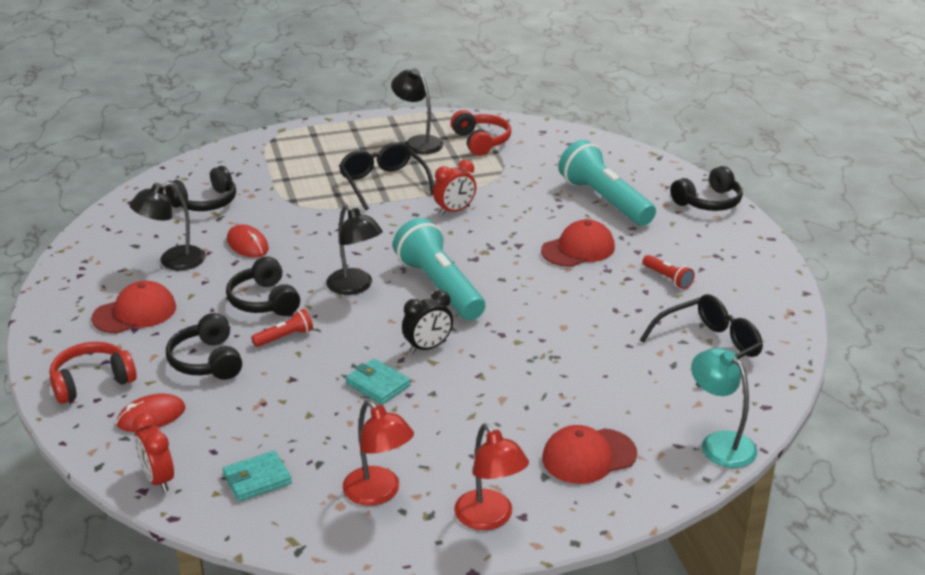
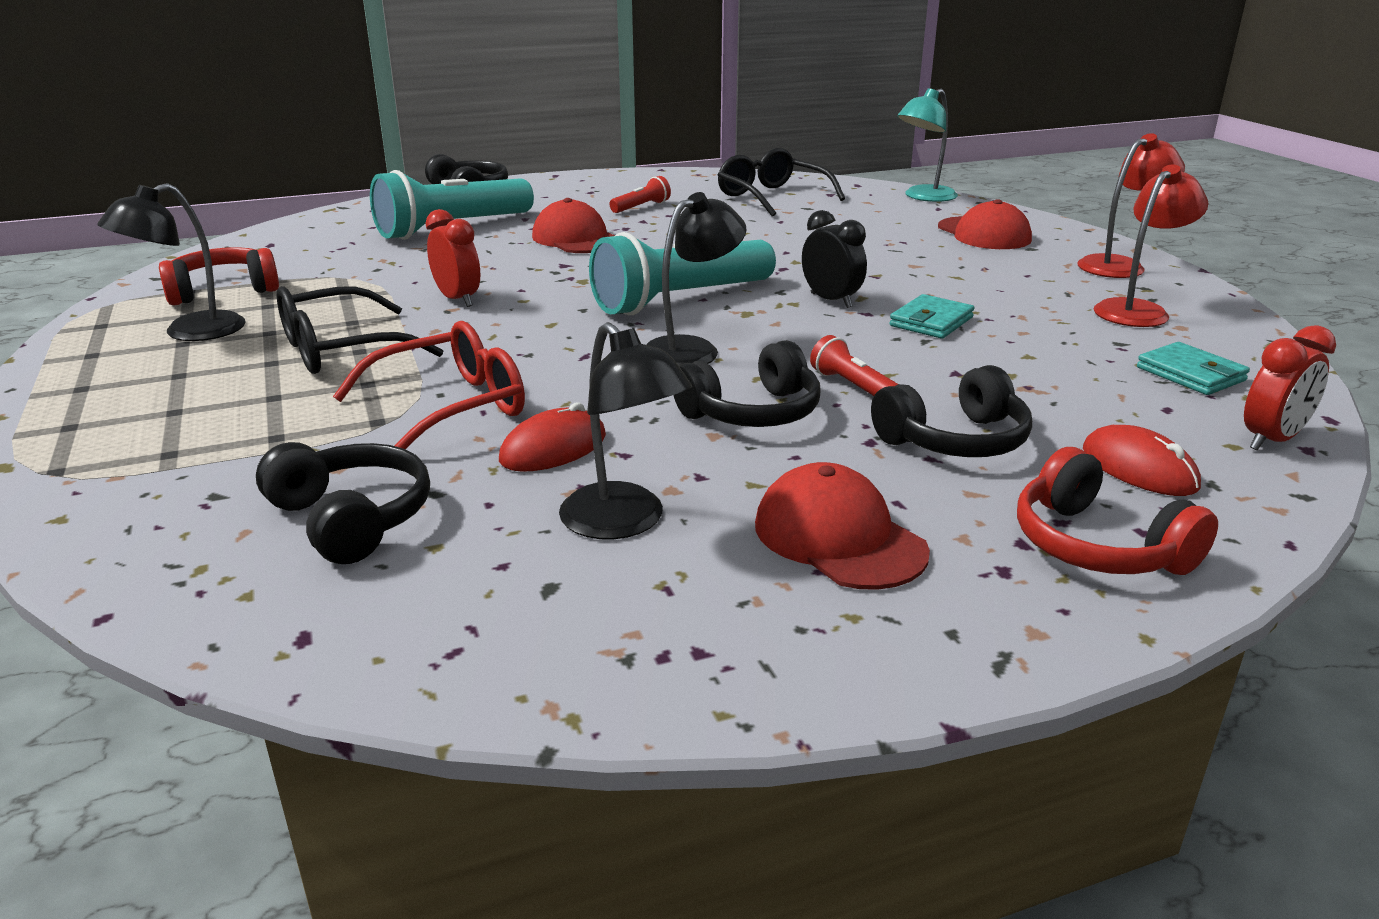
camera: 95 degrees left, 5 degrees down
none -> red glasses [333,321,525,449]

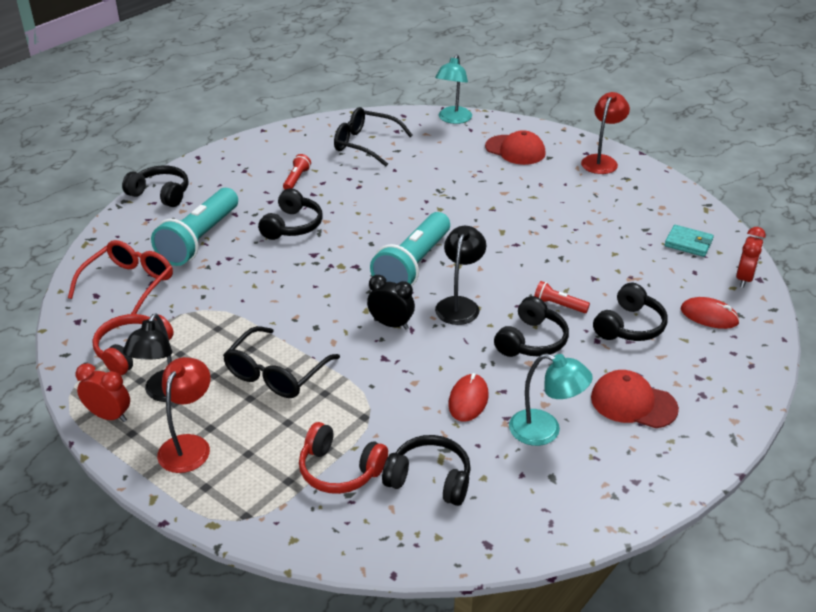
camera: 30 degrees left, 10 degrees up
red glasses [333,321,525,449] -> red glasses moved to [68,240,173,314]
red clock [426,209,480,307] -> red clock moved to [75,363,130,422]
red cap [532,198,615,253] -> black headphones [258,188,323,240]
black lamp [559,322,692,539] -> turquoise lamp [509,353,593,446]
black clock [802,210,867,308] -> black clock moved to [367,275,415,329]
turquoise wallet [889,294,974,339] -> none
red headphones [1017,447,1218,575] -> red headphones moved to [299,422,388,494]
red lamp [1094,164,1208,327] -> red lamp moved to [157,357,210,473]

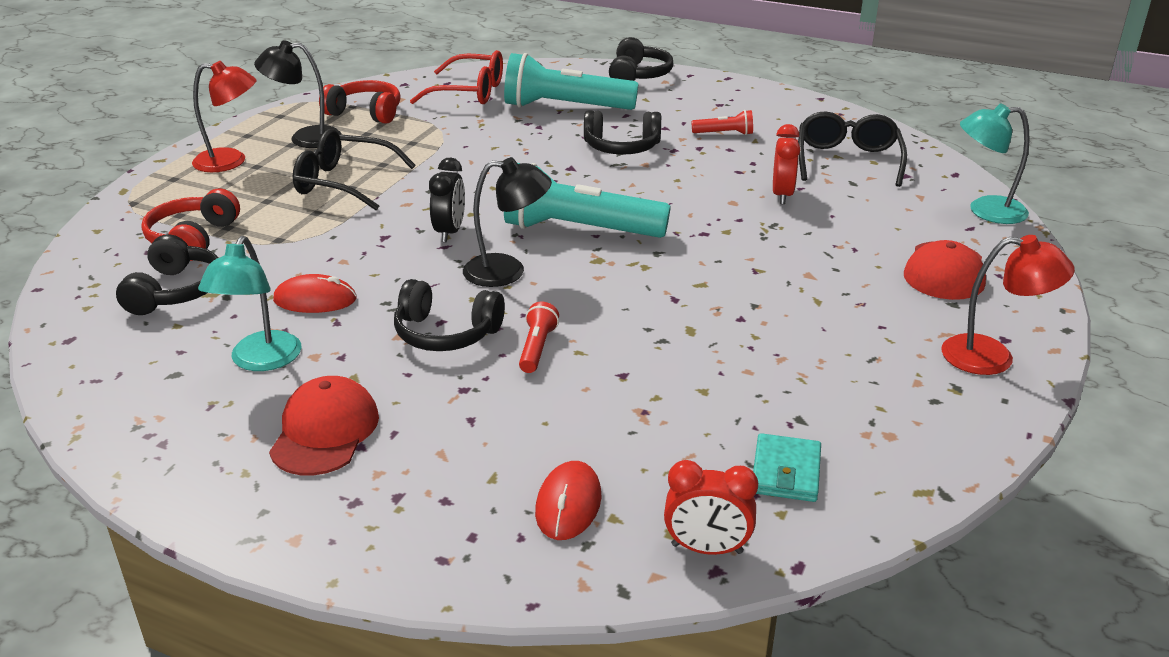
camera: 75 degrees right, 5 degrees down
red clock [75,363,130,422] -> red clock moved to [773,124,800,204]
black headphones [593,283,668,341] -> none

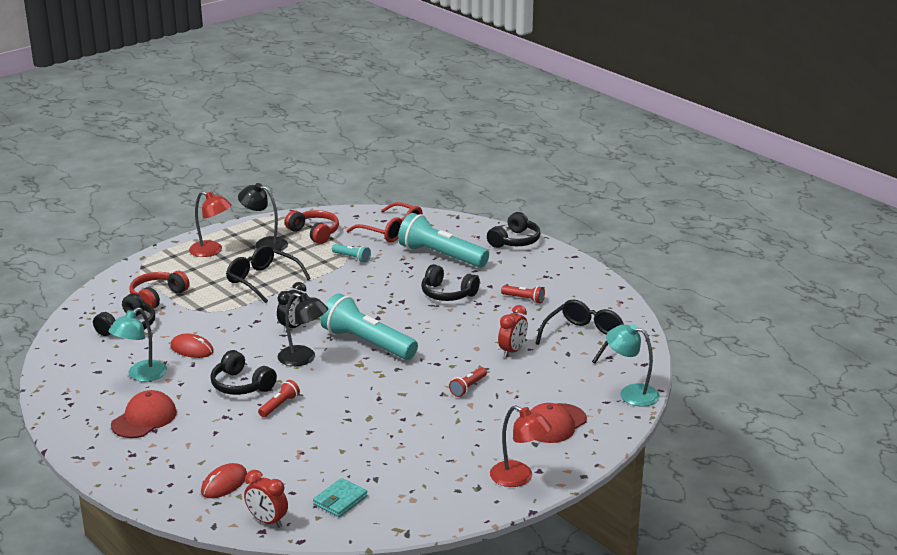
camera: 25 degrees right, 5 degrees down
none -> turquoise flashlight [332,244,371,263]
none -> red flashlight [449,367,487,397]

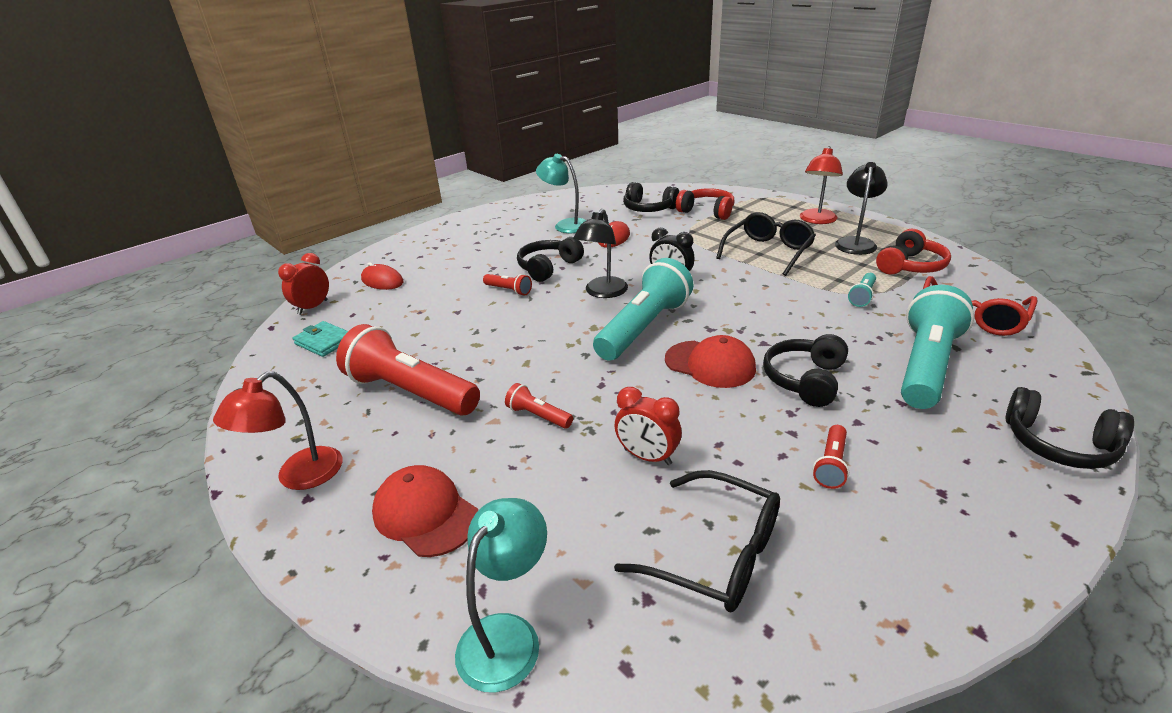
camera: 90 degrees right, 5 degrees up
red cap [111,390,177,438] -> red cap moved to [665,335,756,388]
none -> red flashlight [336,324,480,416]

